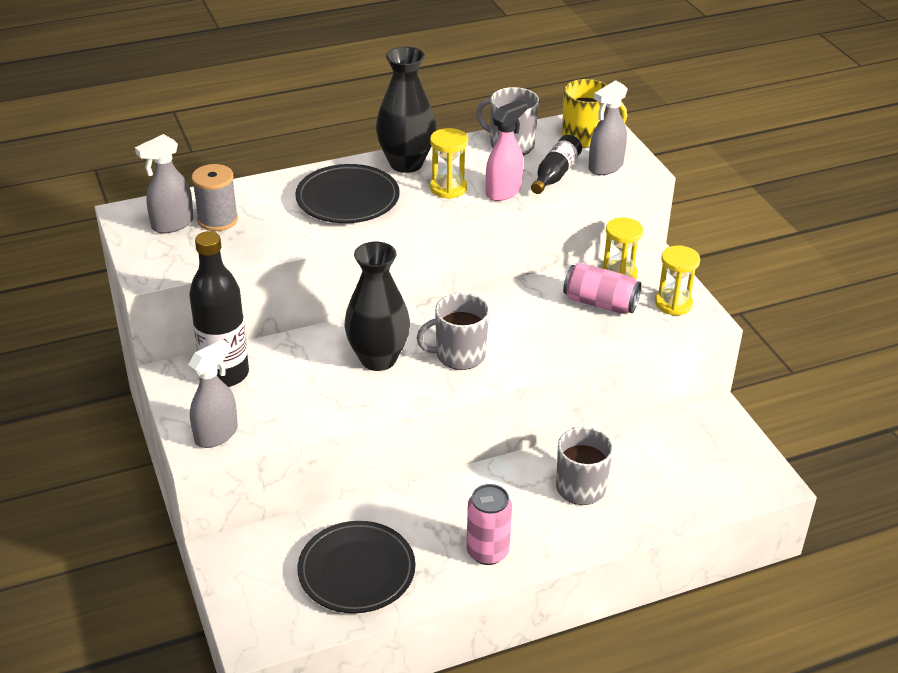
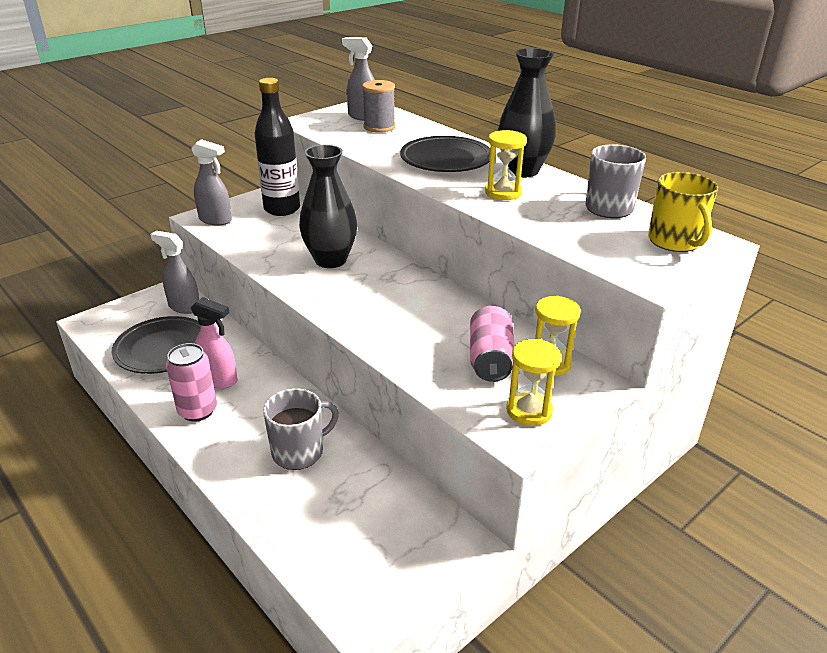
camera: 70 degrees right, 5 degrees down
grey mug [417,293,489,370] -> none
pink spray bottle [486,100,527,201] -> pink spray bottle moved to [191,297,237,389]
black bottle [531,135,582,194] -> none
grey spray bottle [589,80,628,175] -> grey spray bottle moved to [150,231,199,314]

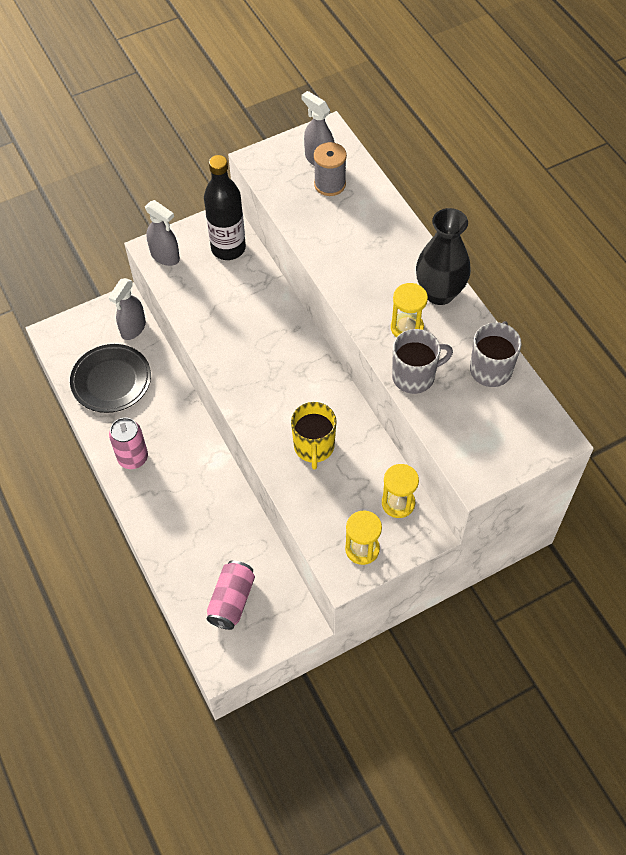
camera: 15 degrees right, 25 degrees up
grey spray bottle [150,231,199,314] -> grey spray bottle turned 105 degrees counterclockwise [109,278,146,340]
pink spray bottle [191,297,237,389] -> none
grey mug [263,389,339,470] -> grey mug moved to [392,329,453,394]
black vase [299,145,357,268] -> none
black plate [400,136,490,172] -> none
pink can [470,306,515,382] -> pink can moved to [207,560,255,630]
yellow mug [648,172,718,252] -> yellow mug moved to [291,402,337,470]

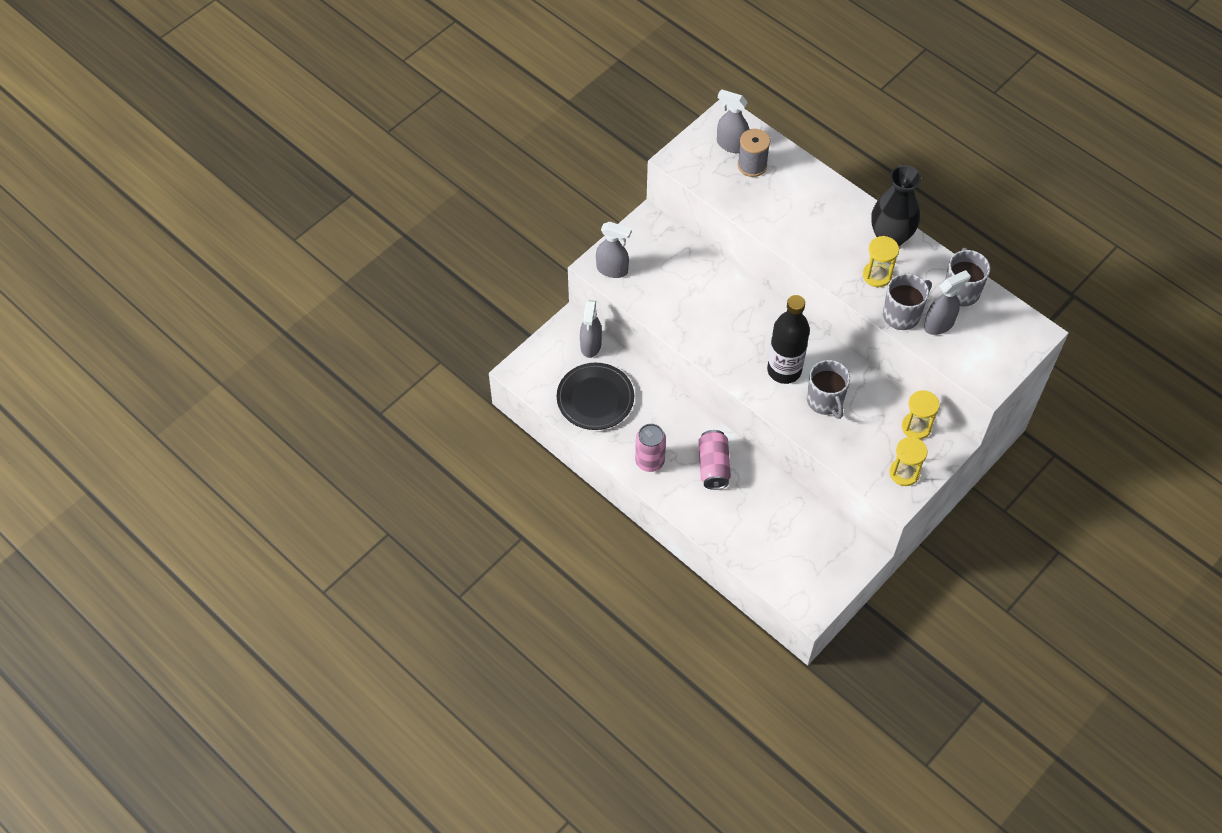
camera: 20 degrees left, 0 degrees up
black bottle [204,155,246,260] -> black bottle moved to [767,295,810,384]
pink can [207,560,255,630] -> pink can moved to [698,430,731,490]
yellow mug [291,402,337,470] -> grey mug [807,360,850,419]
none -> grey spray bottle [924,270,971,335]

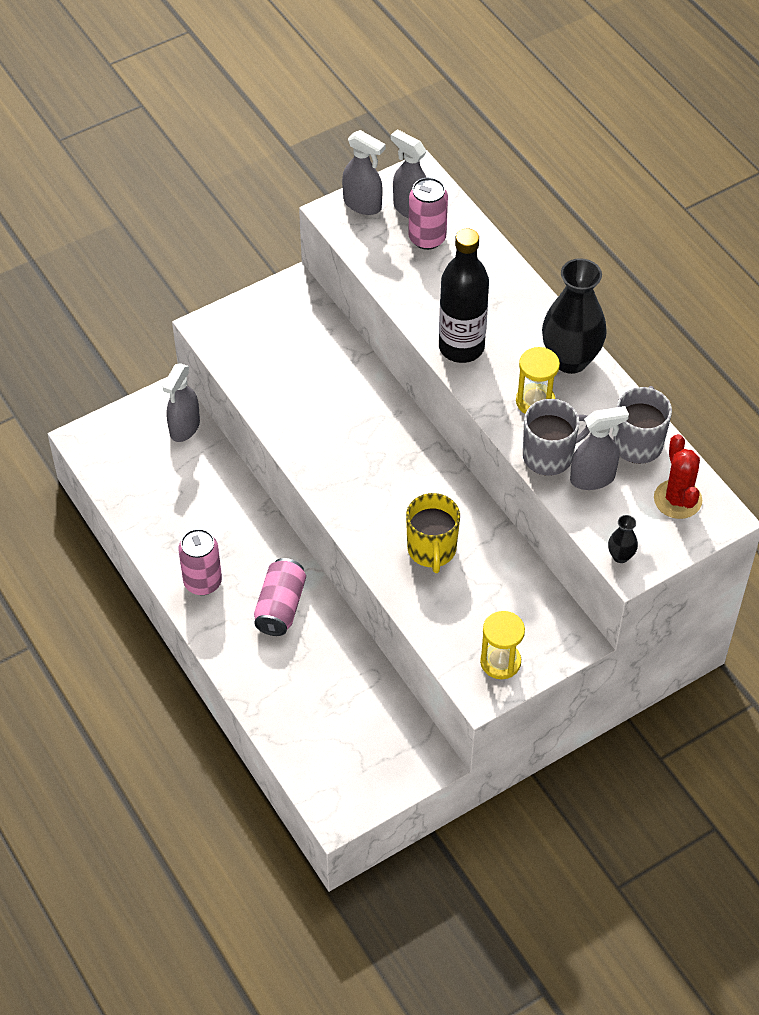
camera: 15 degrees right, 5 degrees down
black plate [557,363,634,430] -> none
grey spray bottle [596,221,632,278] -> grey spray bottle moved to [342,130,385,215]
grey spool [737,129,770,177] -> pink can [408,177,448,250]
black bottle [767,295,810,384] -> black bottle moved to [439,229,489,363]
grey mug [807,360,850,419] -> yellow mug [406,493,460,573]
yellow hourglass [902,390,940,439] -> none
none -> black vase [608,515,638,563]
none -> red cactus [654,434,702,519]

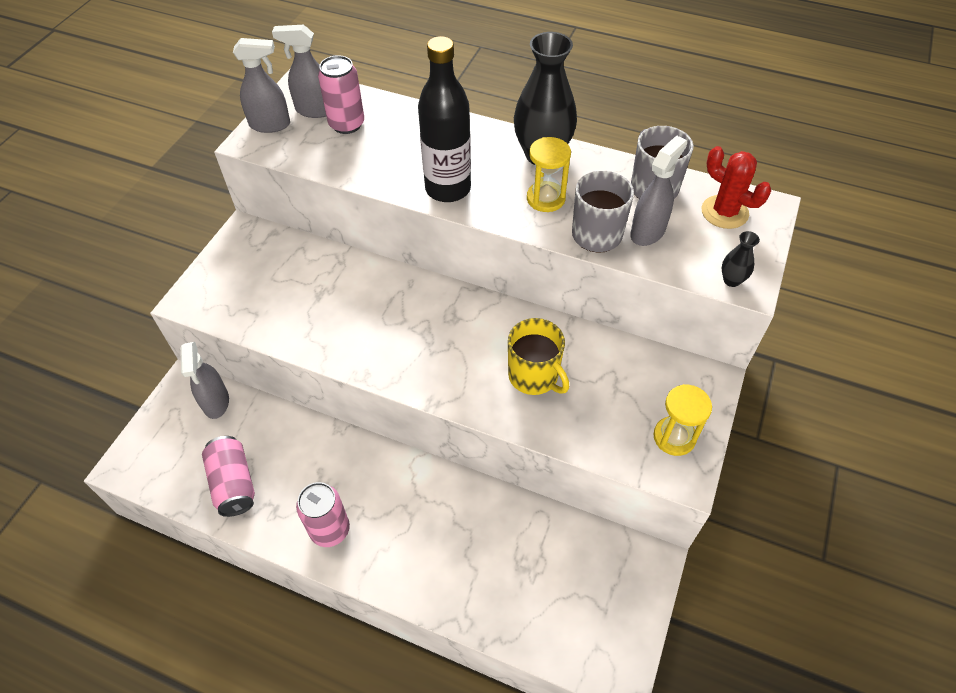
camera: 35 degrees left, 0 degrees up
pink can [254,558,306,636] -> pink can moved to [202,436,255,517]

